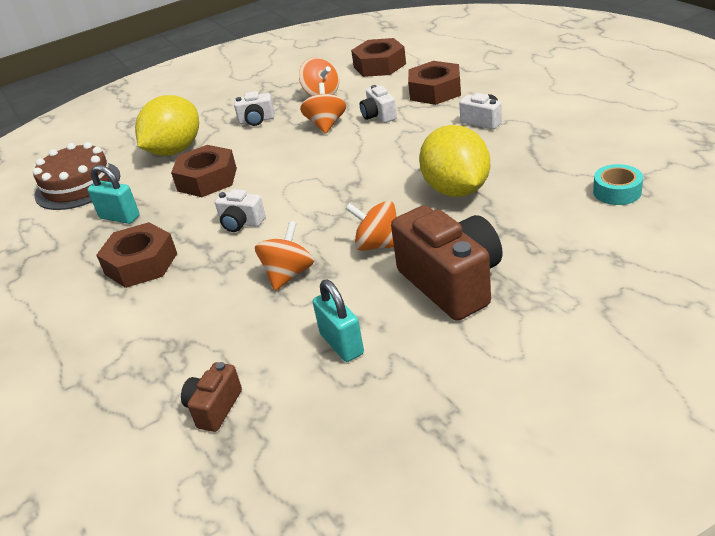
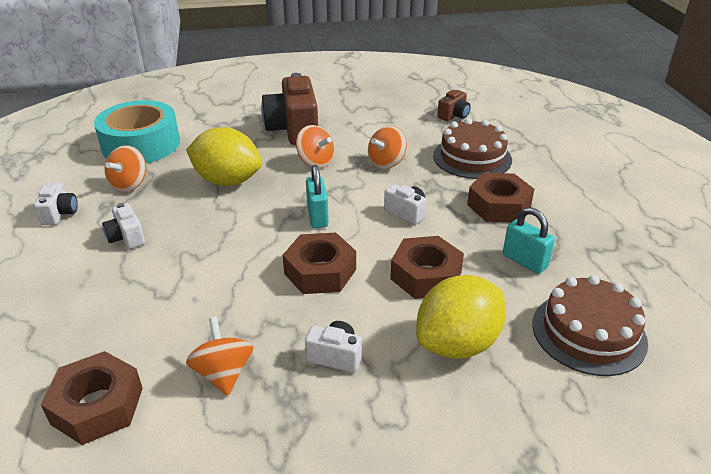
camera: 165 degrees left, 0 degrees up
orange spinning top [300,82,346,134] -> orange spinning top moved to [104,145,146,192]
turquoise padlock [313,280,364,362] -> turquoise padlock moved to [306,165,329,228]
white camera [360,85,397,123] -> white camera moved to [34,182,78,225]
brown nut [408,61,461,105] -> brown nut moved to [283,233,356,294]
yellow lemon [419,125,490,197] -> yellow lemon turned 75 degrees counterclockwise [186,127,262,186]
turquoise tape [593,164,643,205] -> turquoise tape [94,100,180,163], size x2.25
none -> brown cake [433,118,512,179]

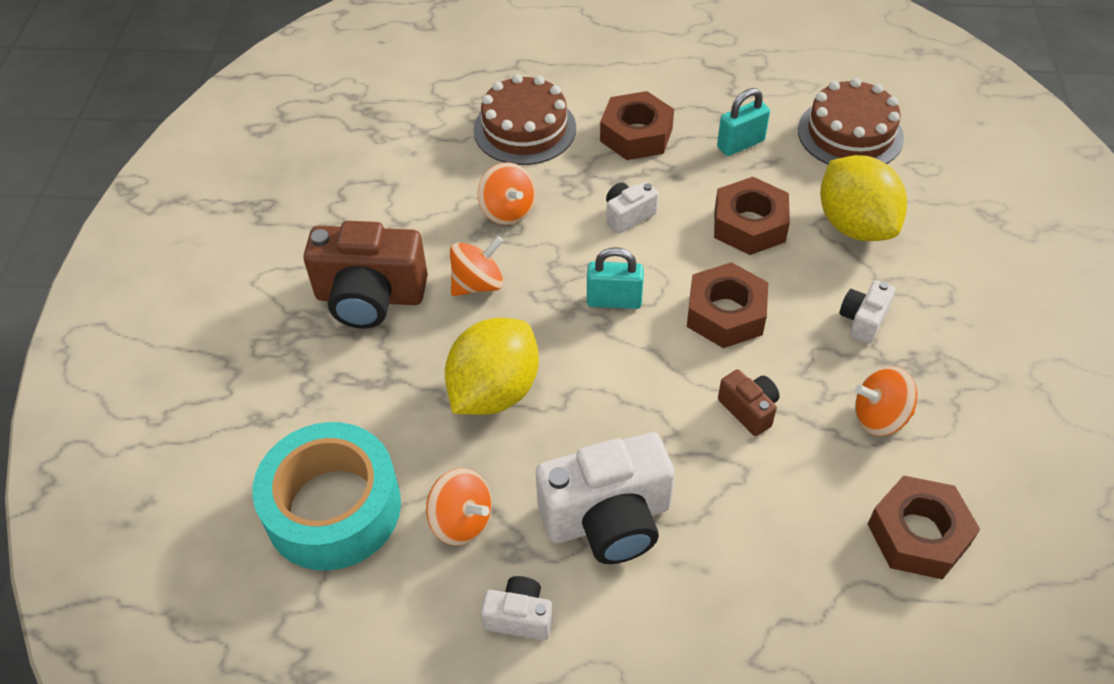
camera: 75 degrees left, 15 degrees up
white camera [102,203,145,249] -> white camera [536,432,675,564], size x2.04
brown camera [437,90,471,121] -> brown camera moved to [718,369,780,436]

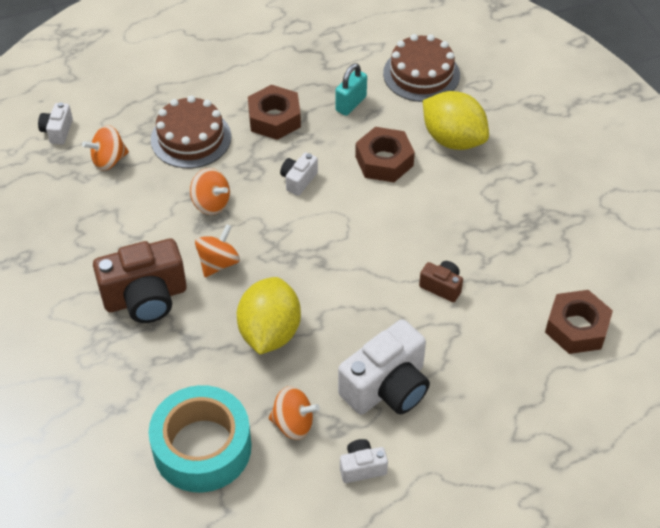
camera: 25 degrees left, 0 degrees up
turquoise padlock [587,247,644,309] -> none
brown nut [687,262,768,348] -> none
white camera [839,280,895,344] -> white camera moved to [38,102,73,145]
orange spinning top [855,366,917,436] -> orange spinning top moved to [82,125,129,171]

